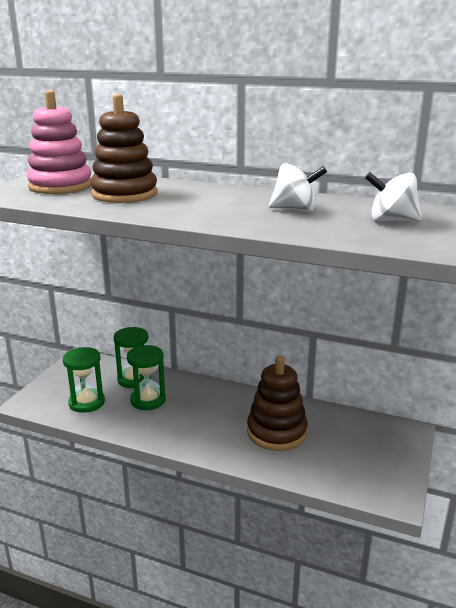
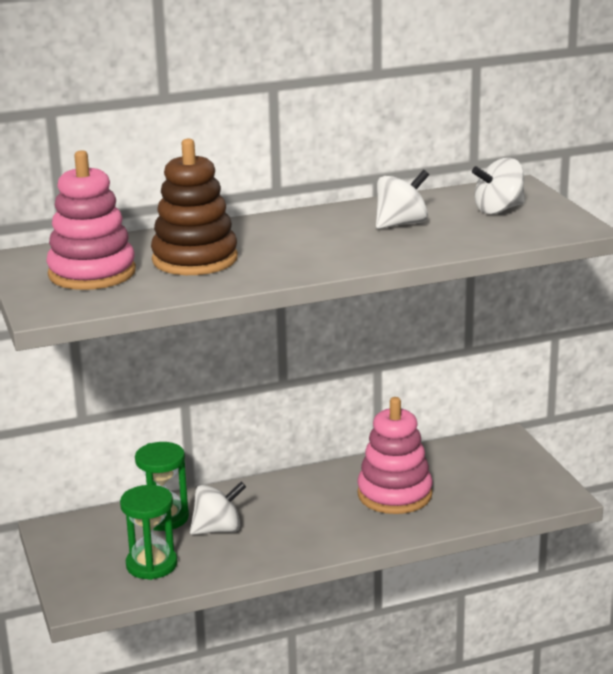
camera: 40 degrees left, 0 degrees up
green hourglass [127,345,166,410] -> white spinning top [190,482,246,535]
brown stacking toy [247,355,308,451] -> pink stacking toy [357,397,433,514]

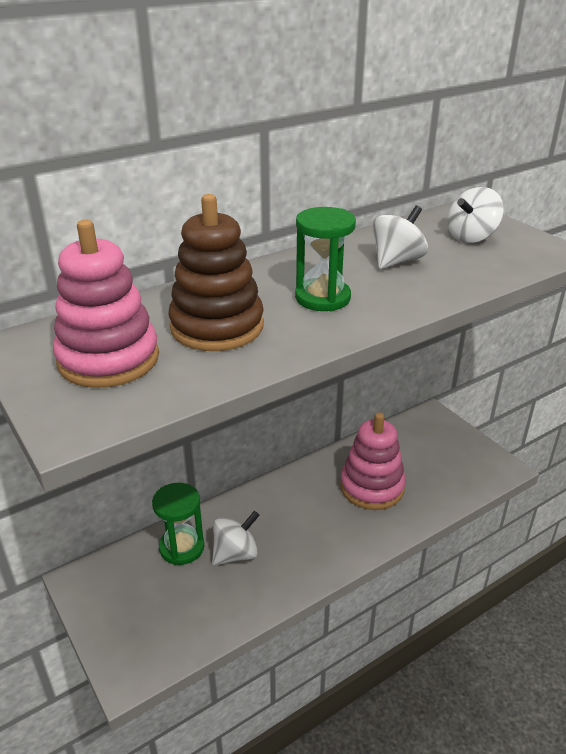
camera: 15 degrees left, 10 degrees up
green hourglass [120,485,177,580] -> green hourglass moved to [295,207,356,311]

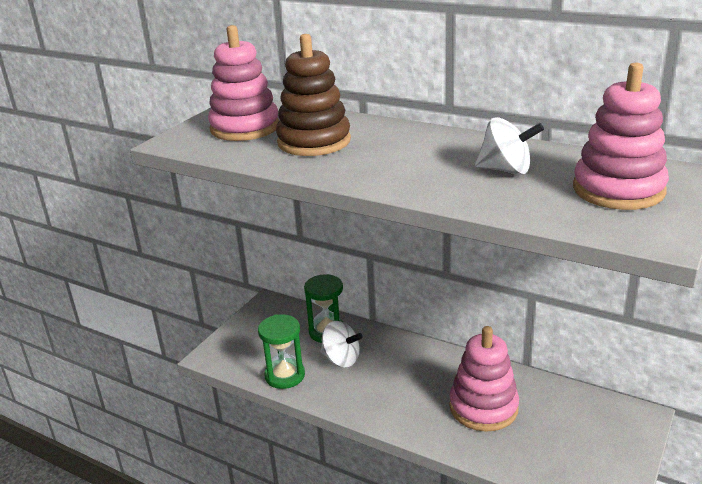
camera: 65 degrees right, 5 degrees down
green hourglass [295,207,356,311] -> green hourglass moved to [258,314,305,389]
white spinning top [448,187,504,243] -> pink stacking toy [573,63,669,210]

